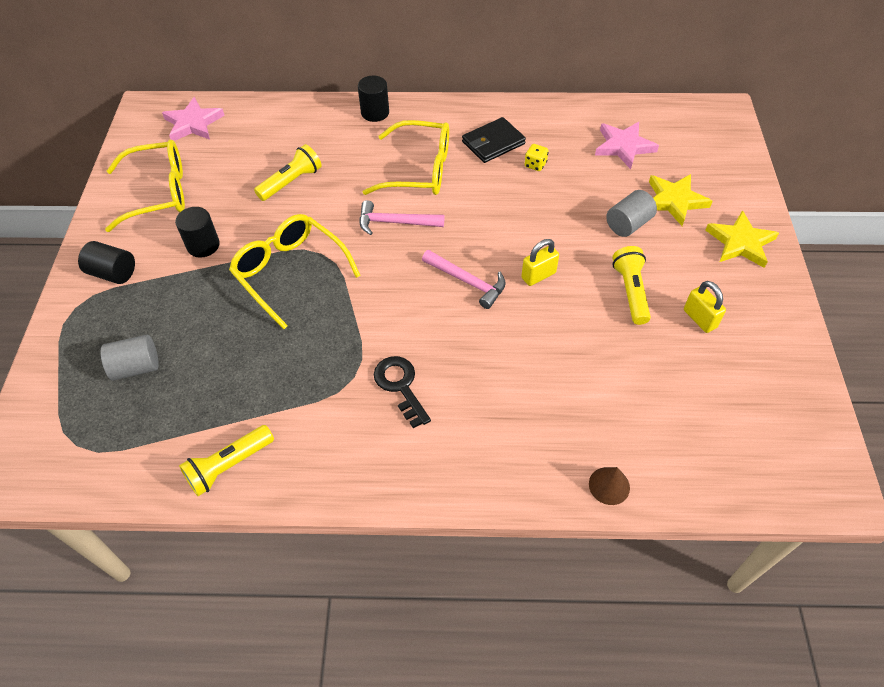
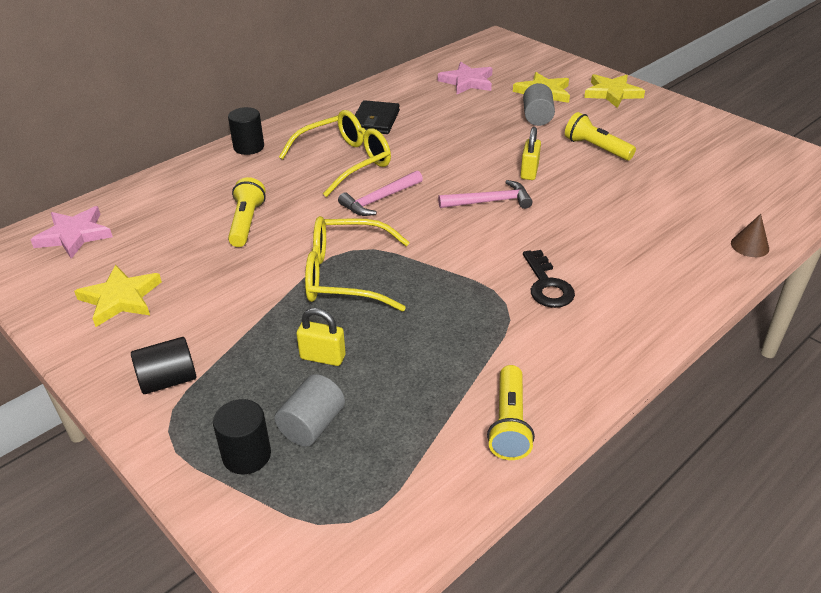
camera: 45 degrees left, 15 degrees down
yellow glasses [105,140,185,232] -> yellow star [74,265,162,327]
black cylinder [175,207,220,258] -> black cylinder moved to [213,399,271,474]
black key [374,356,431,428] -> black key turned 120 degrees counterclockwise [523,250,575,308]
yellow dice [525,144,548,171] -> none
yellow padlock [684,281,726,333] -> yellow padlock moved to [296,308,346,366]

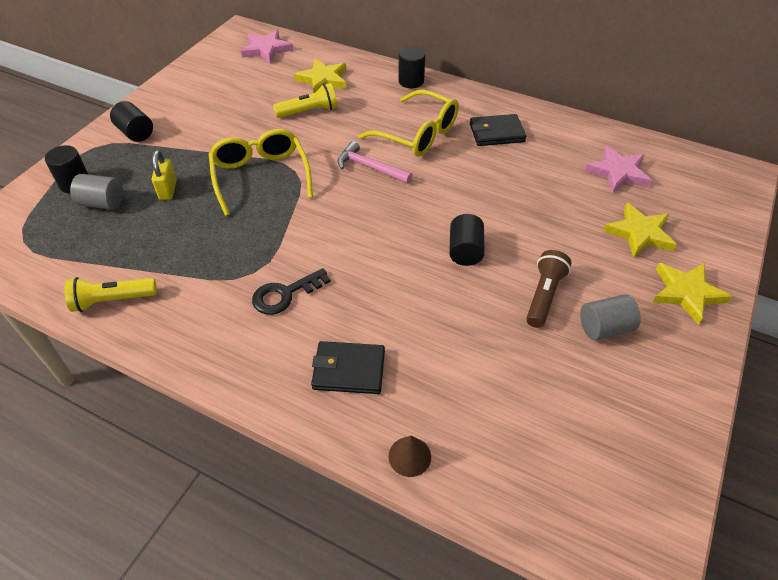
camera: 70 degrees right, 10 degrees up
yellow star [74,265,162,327] -> yellow star moved to [294,59,346,93]
pink hammer [438,180,532,209] -> none
yellow padlock [520,127,541,180] -> black cylinder [449,214,485,266]
grey cylinder [523,83,555,126] -> grey cylinder moved to [580,294,641,340]
yellow flashlight [565,112,636,160] -> brown flashlight [526,250,572,328]
none -> black wallet [311,341,385,394]

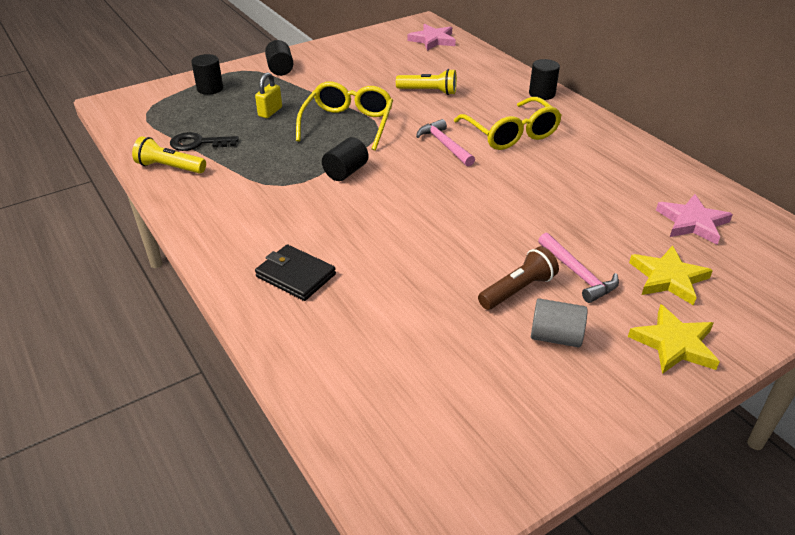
camera: 30 degrees right, 10 degrees down
grey cylinder [70,174,123,210] -> none
black key [252,268,331,315] -> black key moved to [170,132,239,151]
yellow star [294,59,346,93] -> none
brown cone [389,436,431,477] -> none
black cylinder [449,214,485,266] -> black cylinder moved to [322,137,369,181]
black wallet [470,114,526,146] -> none
none -> pink hammer [538,233,619,303]

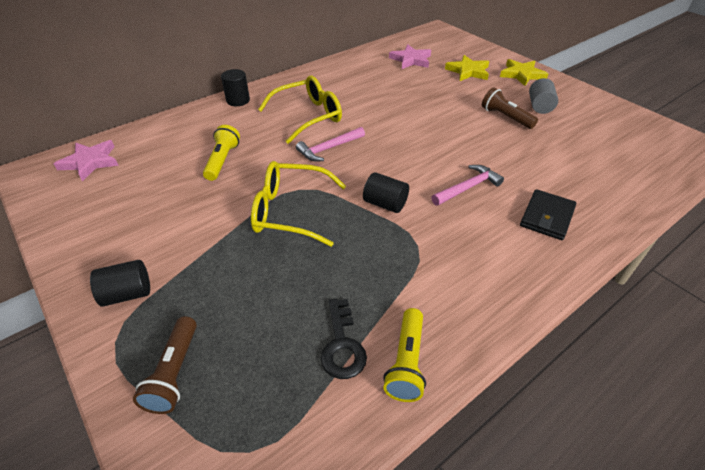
camera: 95 degrees left, 5 degrees up
black cylinder [191,54,223,95] -> brown flashlight [133,316,197,414]
yellow padlock [255,72,282,118] -> none
pink hammer [538,233,619,303] -> pink hammer moved to [431,165,504,206]

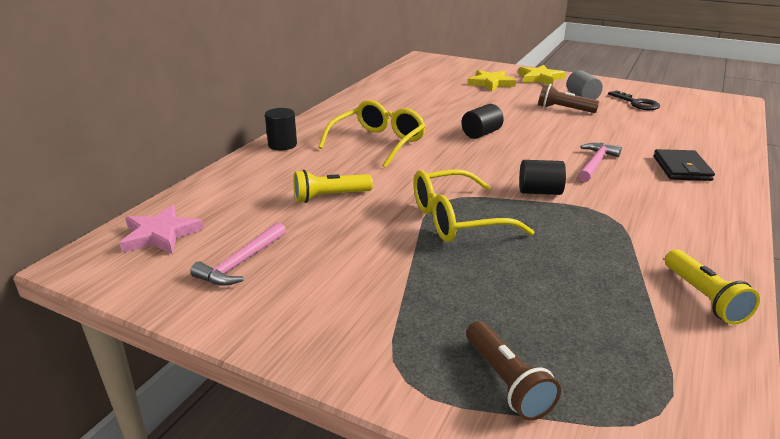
camera: 25 degrees left, 15 degrees down
black cylinder [90,260,150,307] -> black cylinder moved to [462,104,504,139]
yellow flashlight [203,125,240,181] -> yellow flashlight turned 90 degrees counterclockwise [293,170,373,203]
pink hammer [296,127,365,162] -> pink hammer moved to [190,222,286,286]
black key [321,299,367,379] -> black key moved to [608,90,660,110]
pink star [389,44,431,69] -> none

